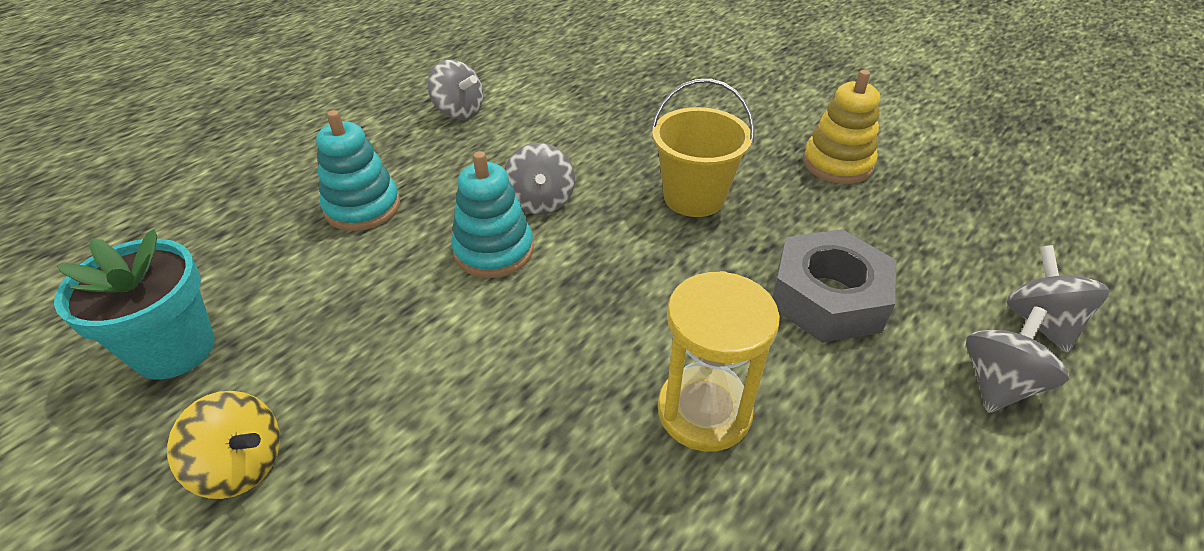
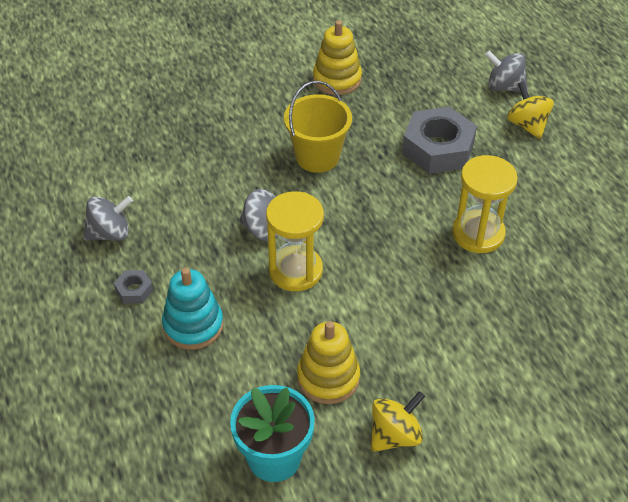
camera: 60 degrees left, 5 degrees up
turquoise stacking toy [451,151,534,278] -> yellow hourglass [266,191,324,291]
grey spinning top [966,306,1069,413] -> yellow spinning top [507,81,554,139]
none -> grey nut [114,270,153,304]
none -> yellow stacking toy [297,321,360,404]

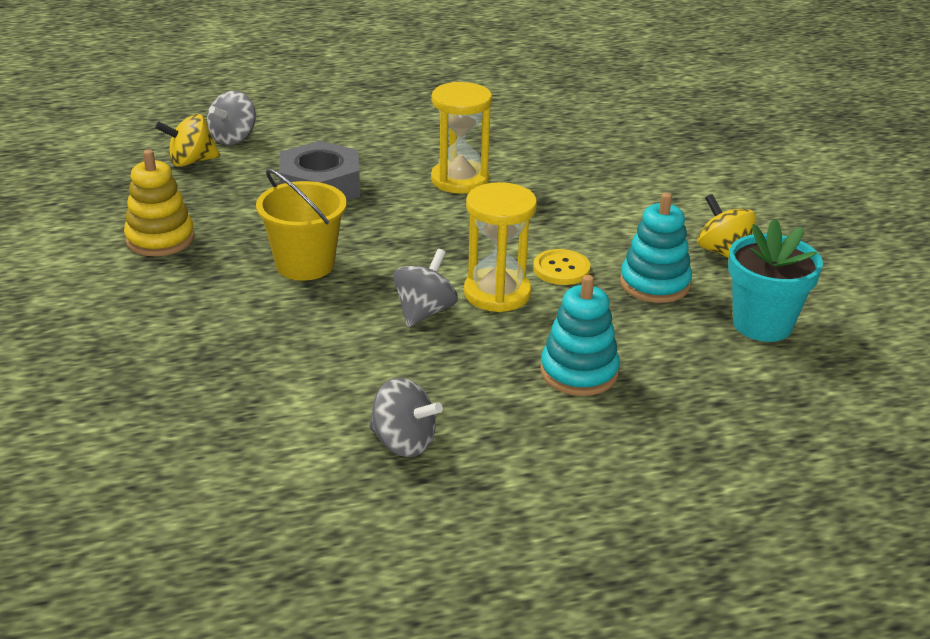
camera: 85 degrees left, 15 degrees down
grey spinning top [83,196,133,241] -> grey spinning top turned 135 degrees clockwise [369,378,443,457]
grey nut [114,270,153,304] -> none
yellow stacking toy [297,321,360,404] -> turquoise stacking toy [620,193,692,303]
yellow spinning top [507,81,554,139] -> yellow spinning top moved to [155,114,220,167]
none -> yellow button [533,249,590,285]

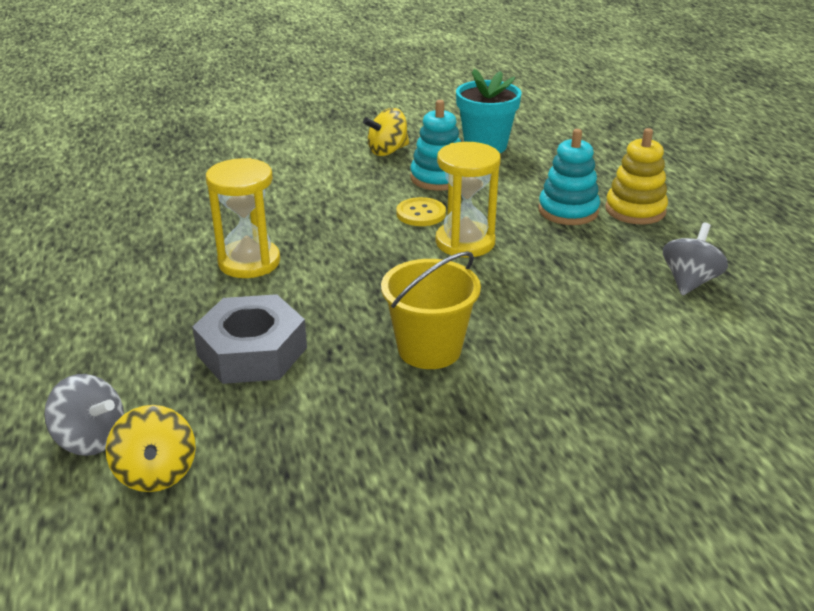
camera: 90 degrees left, 0 degrees up
yellow stacking toy [124,150,194,256] -> yellow stacking toy moved to [605,128,668,224]
grey spinning top [393,249,458,327] -> none

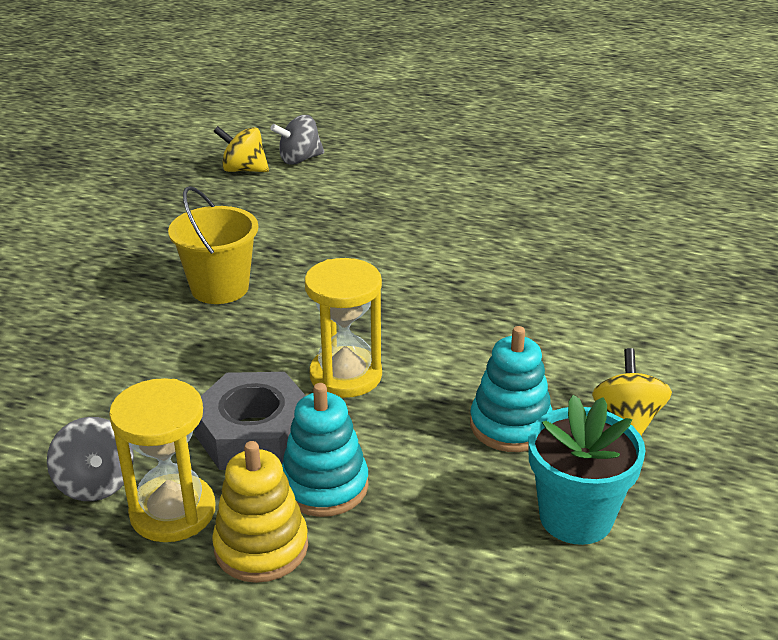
camera: 125 degrees right, 0 degrees up
grey nut [192,294,307,384] -> grey nut moved to [194,372,306,470]
yellow hourglass [206,158,280,278] -> yellow hourglass moved to [109,378,215,542]
yellow button [396,197,446,226] -> none

